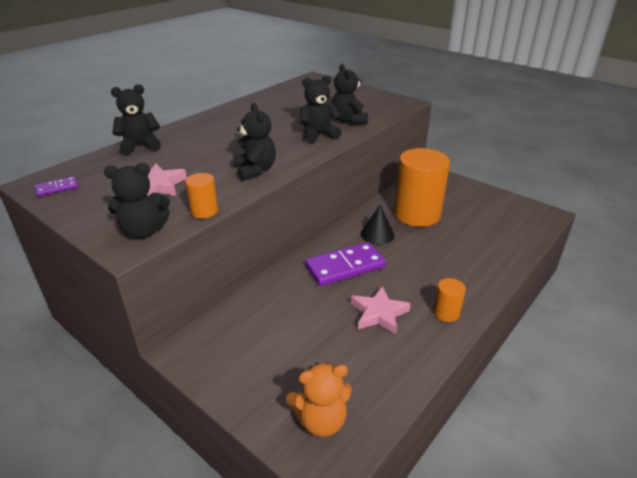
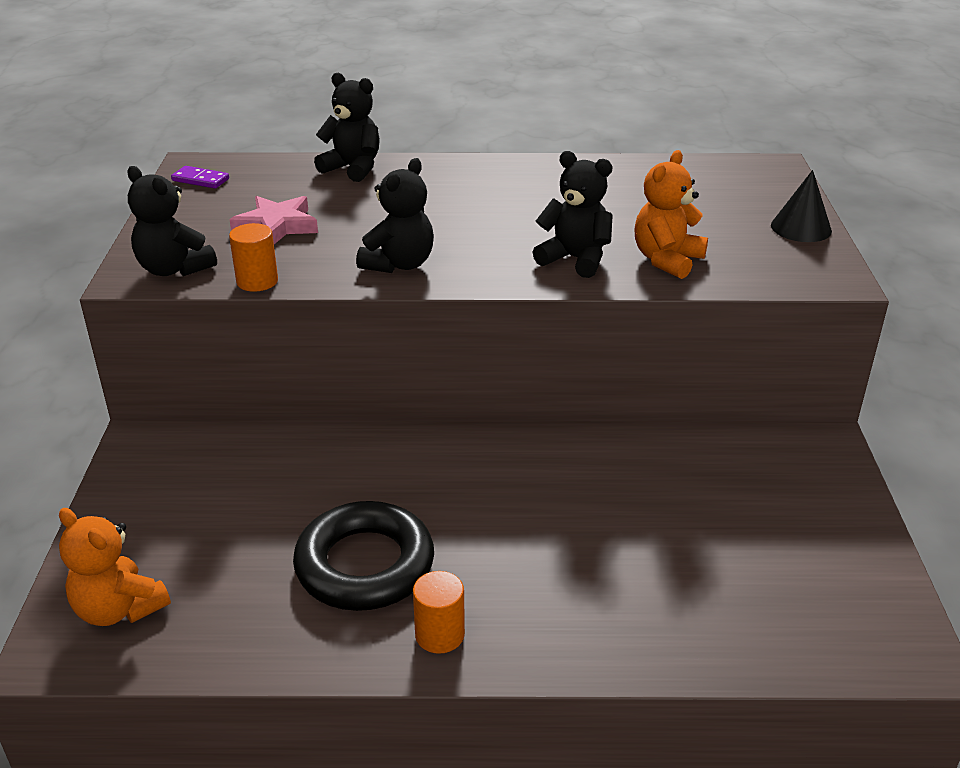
camera: 50 degrees right, 0 degrees up
purple domino [305,242,386,286] -> none
black teddy bear [332,64,368,125] -> orange teddy bear [635,150,708,279]
pink star [351,286,411,334] -> black ring [293,501,434,611]
black cone [361,205,394,245] -> black cone moved to [771,170,832,242]
orange cylinder [394,148,450,227] -> none

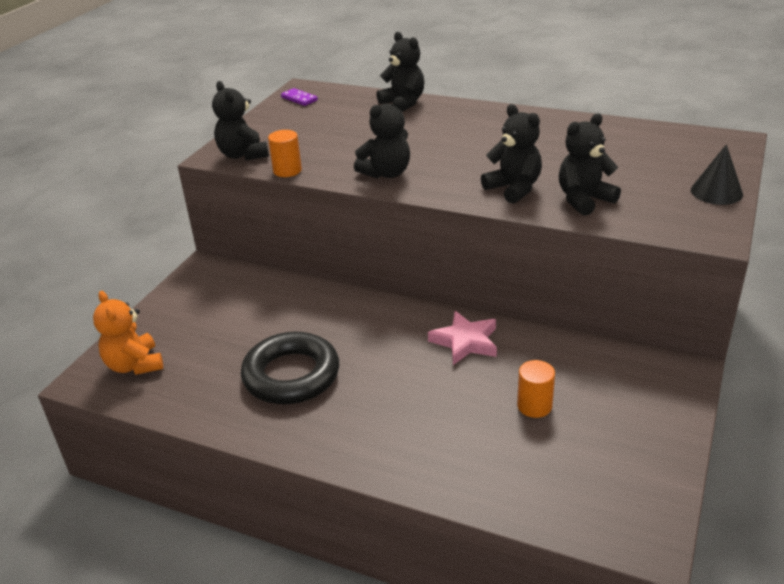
camera: 25 degrees right, 0 degrees up
pink star [229,196,318,244] -> pink star moved to [428,311,497,365]
orange cylinder [413,571,465,654] -> orange cylinder moved to [517,360,555,418]
orange teddy bear [635,150,708,279] -> black teddy bear [559,113,621,216]

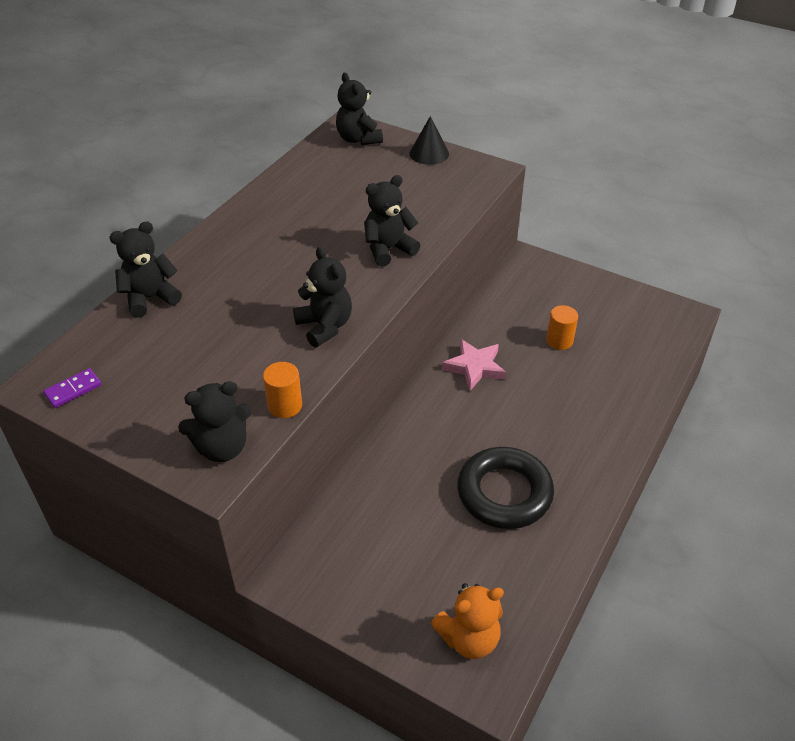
camera: 85 degrees left, 10 degrees up
black teddy bear [559,113,621,216] -> black teddy bear moved to [336,72,383,145]

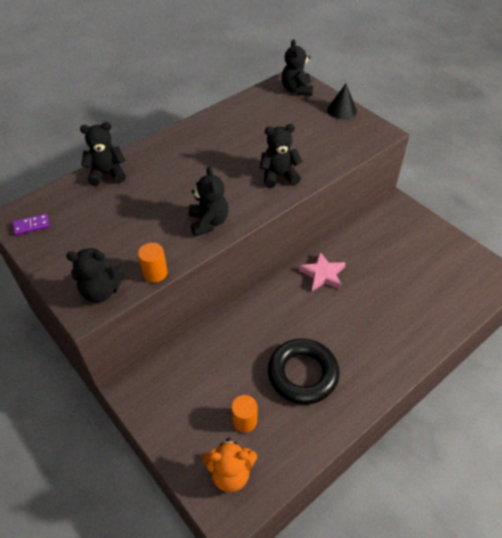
camera: 20 degrees right, 5 degrees up
orange cylinder [546,305,578,350] -> orange cylinder moved to [231,395,257,432]

